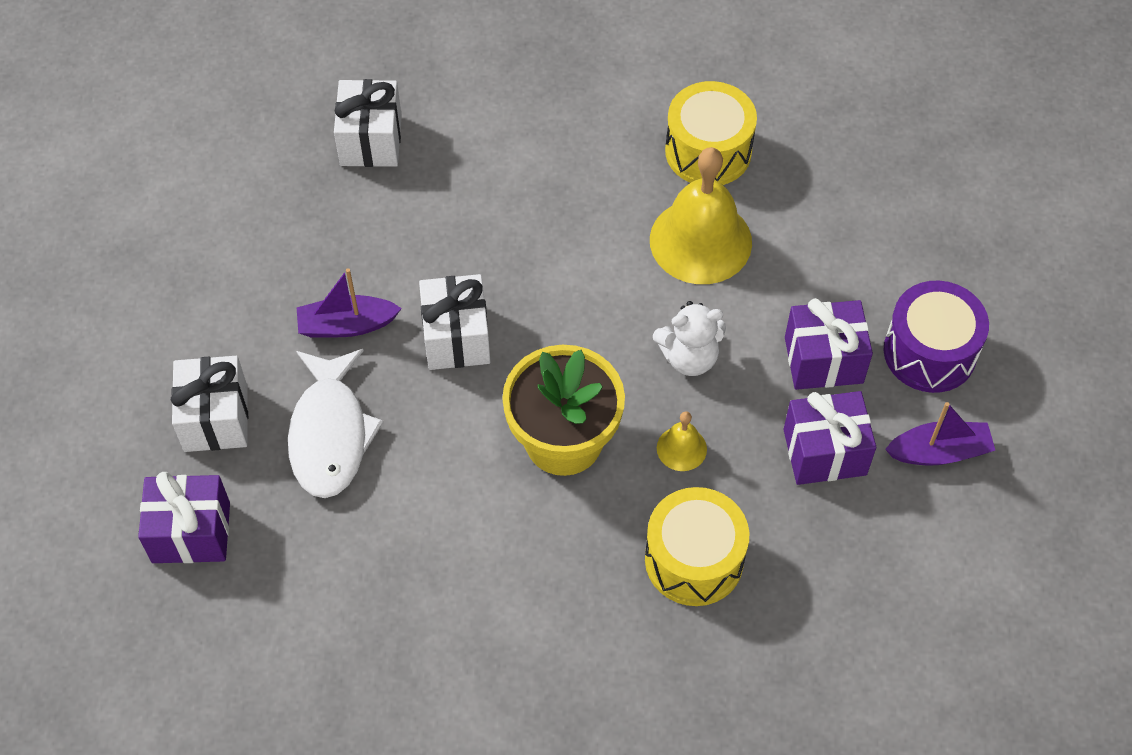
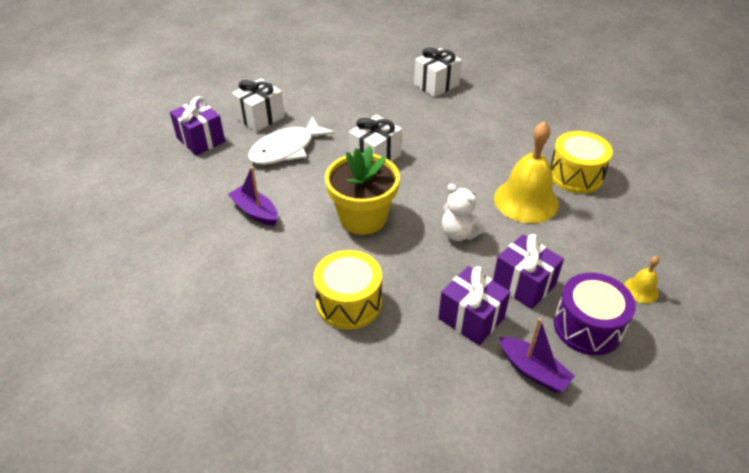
camera: 50 degrees right, 15 degrees down
purple boat [297,268,402,337] -> purple boat moved to [228,167,278,226]
yellow bell [657,411,707,471] -> yellow bell moved to [624,256,659,303]

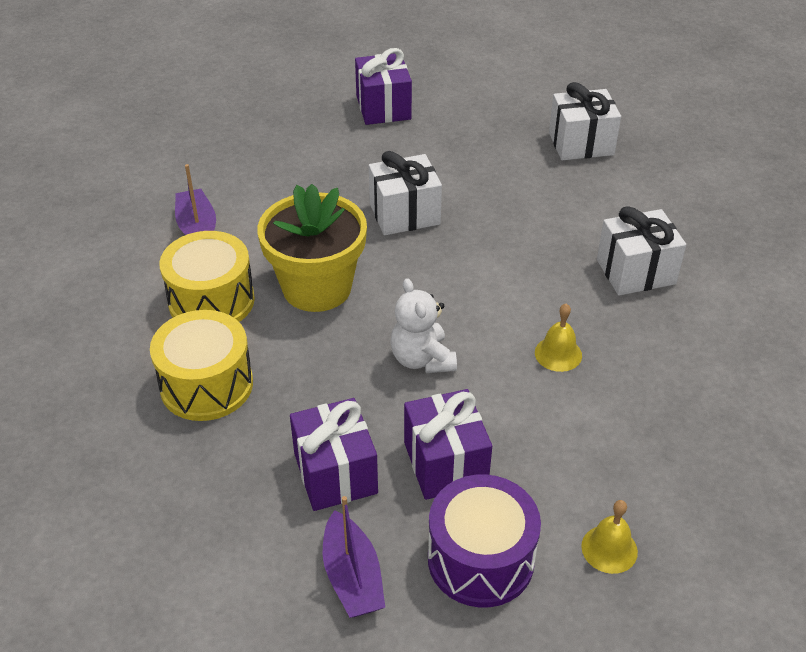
camera: 30 degrees right, 0 degrees up
purple gift [170,96,225,156] -> purple gift moved to [355,48,412,125]
white gift [232,79,285,132] -> white gift moved to [597,206,686,295]
white fish [248,116,335,165] -> none
yellow bell [494,121,559,223] -> yellow bell [535,304,582,372], size x0.46
yellow drum [550,131,613,193] -> yellow drum moved to [159,231,255,322]

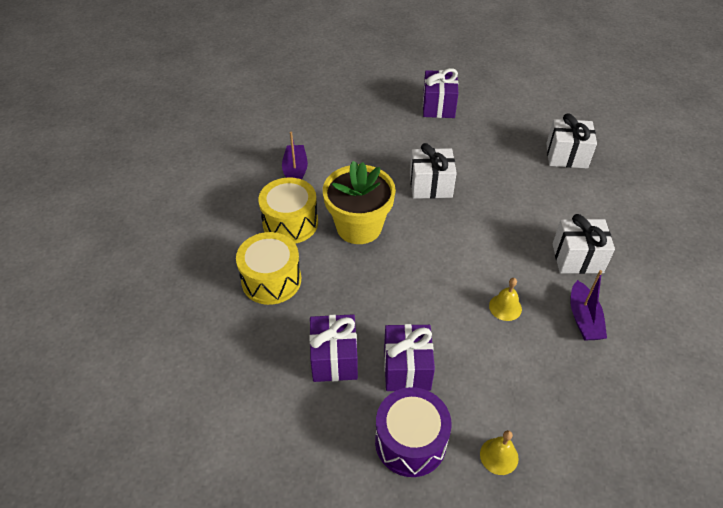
camera: 15 degrees right, 5 degrees up
purple boat [323,496,385,618] -> purple boat moved to [570,270,607,341]
white teddy bear [390,278,457,373] -> none

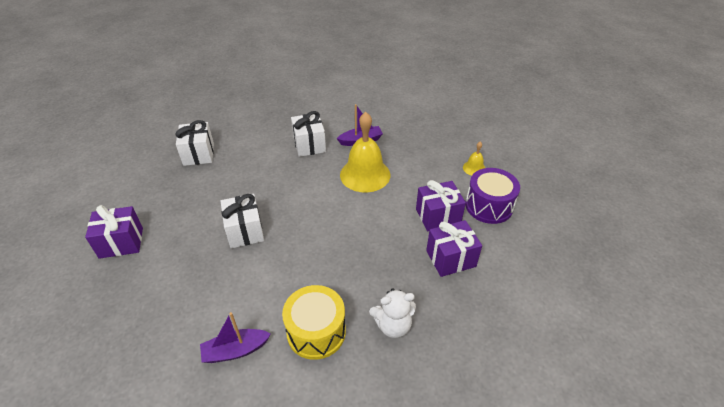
camera: 105 degrees left, 5 degrees down
yellow drum [236,232,301,305] -> white teddy bear [369,288,416,338]
yellow flower pot [323,161,396,244] -> none
yellow bell [489,278,522,321] -> yellow bell [340,112,390,193], size x2.18

